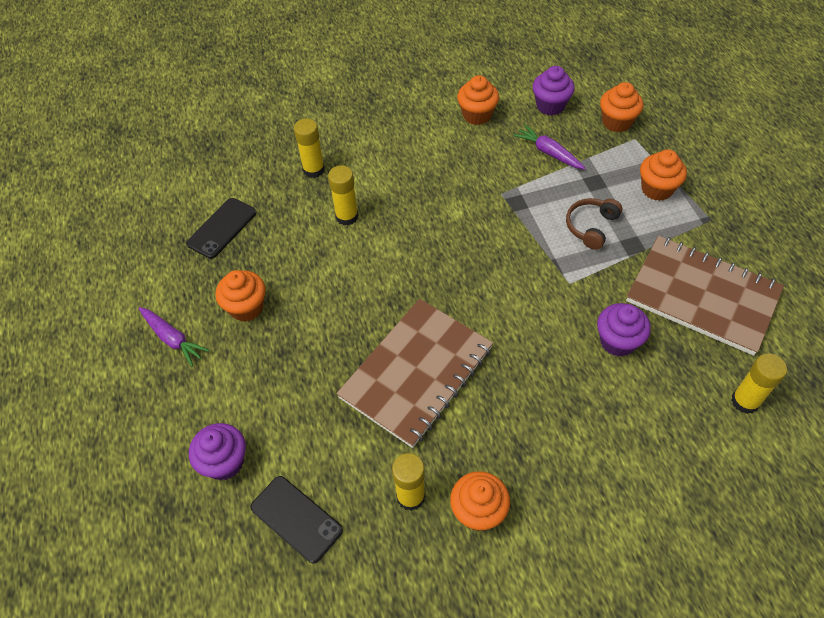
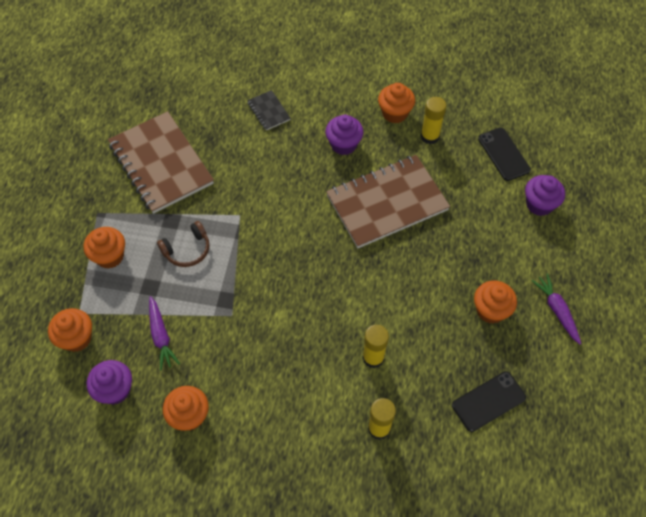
camera: 155 degrees left, 5 degrees up
purple cupcake [597,303,651,357] -> purple cupcake moved to [325,114,364,155]
yellow glue stick [731,353,787,414] -> none
none -> black notebook [247,90,291,131]

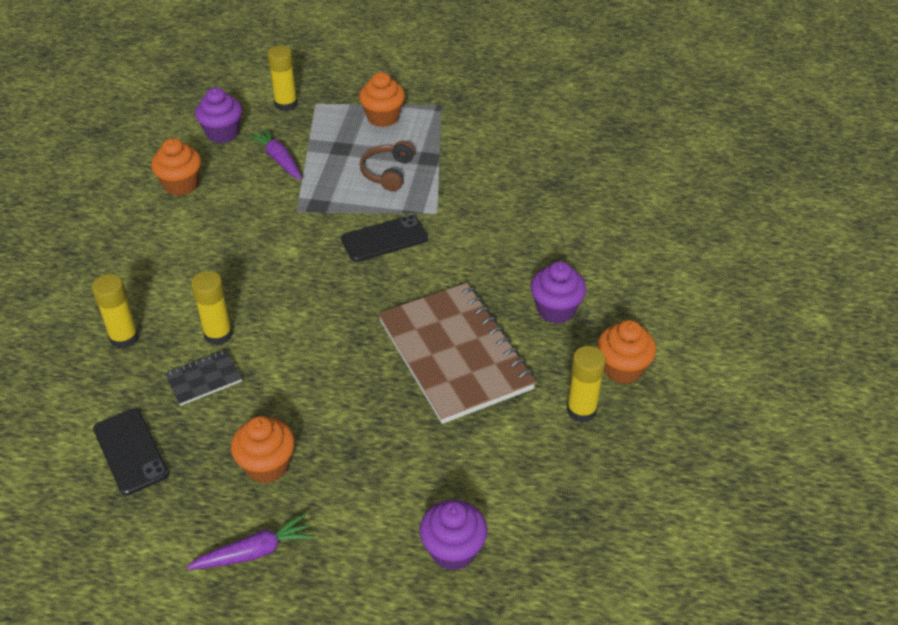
camera: 90 degrees right, 15 degrees down
orange cupcake [48,308,92,352] -> yellow glue stick [267,46,298,111]
brown notebook [108,111,214,214] -> none
purple carrot [149,296,180,370] -> purple carrot turned 75 degrees clockwise [248,128,302,179]
brown headphones [157,221,209,267] -> brown headphones turned 45 degrees clockwise [360,141,415,191]
black notebook [247,90,291,131] -> black notebook moved to [164,349,242,406]
black phone [478,128,531,181] -> black phone moved to [341,215,428,262]

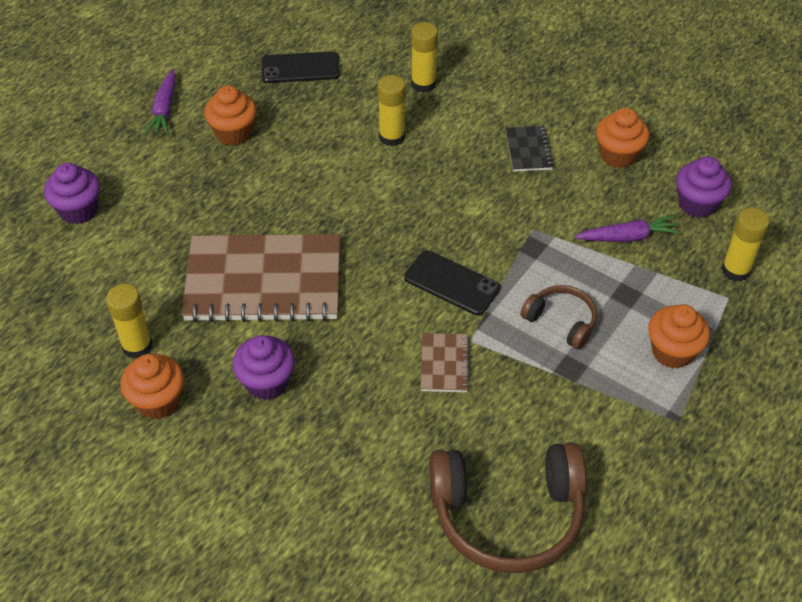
camera: 115 degrees right, 5 degrees up
black notebook [164,349,242,406] -> black notebook moved to [506,126,554,172]
black phone [341,215,428,262] -> black phone turned 60 degrees counterclockwise [404,250,501,315]
none -> brown notebook [421,333,470,392]
none -> brown headphones [429,442,586,573]

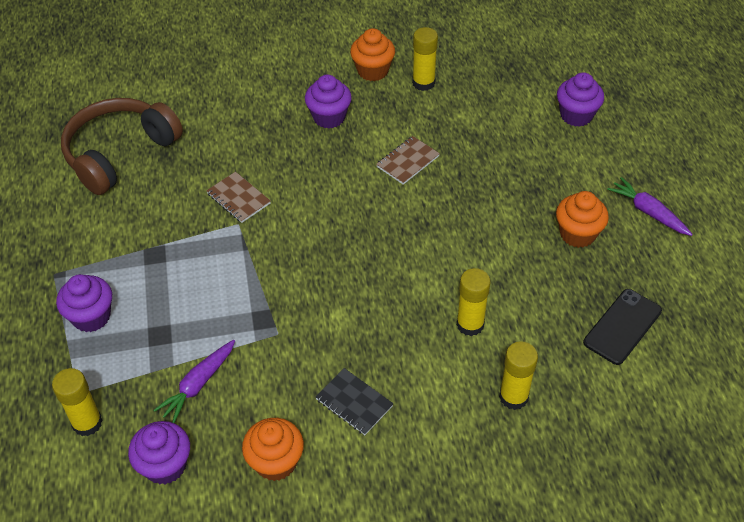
camera: 135 degrees right, 0 degrees up
brown notebook [181,234,340,323] -> brown notebook [376,136,440,185], size x0.43
black phone [404,250,501,315] -> none
brown headphones [520,285,597,350] -> none
orange cupcake [648,304,710,369] -> purple cupcake [56,274,112,332]

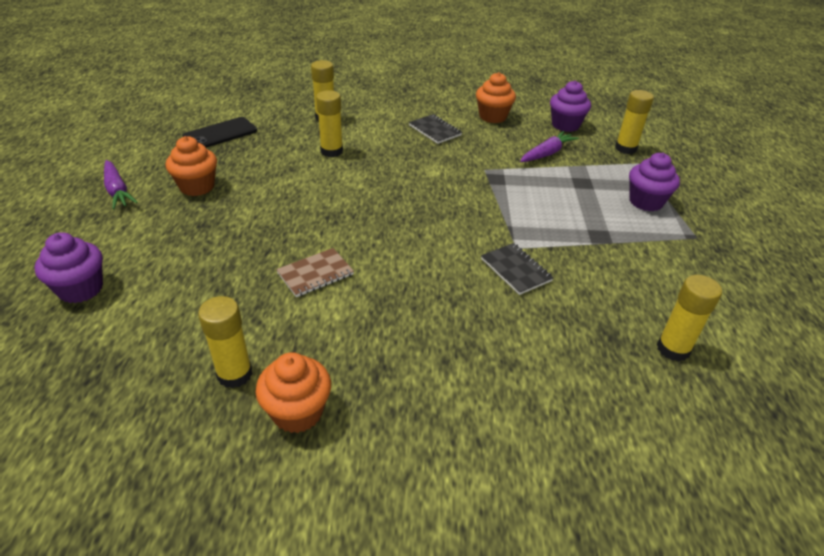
camera: 170 degrees left, 10 degrees down
brown headphones [61,98,183,195] -> yellow glue stick [657,275,722,361]
brown notebook [206,172,271,223] -> black notebook [481,243,554,295]
purple cupcake [305,74,352,129] -> none

